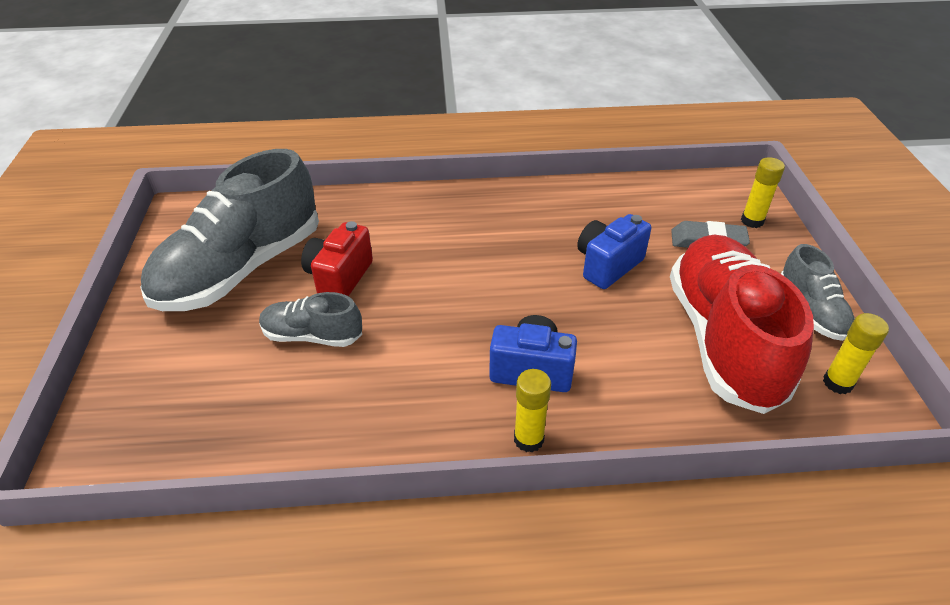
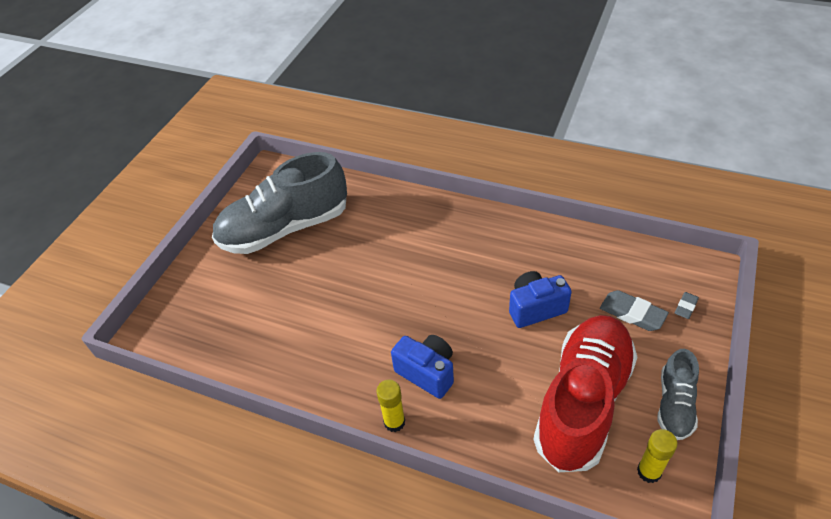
camera: 30 degrees right, 5 degrees up
grey shoe [259,292,362,347] -> none
red camera [301,221,373,296] -> none
yellow glue stick [741,157,785,228] -> grey eraser [675,292,699,319]

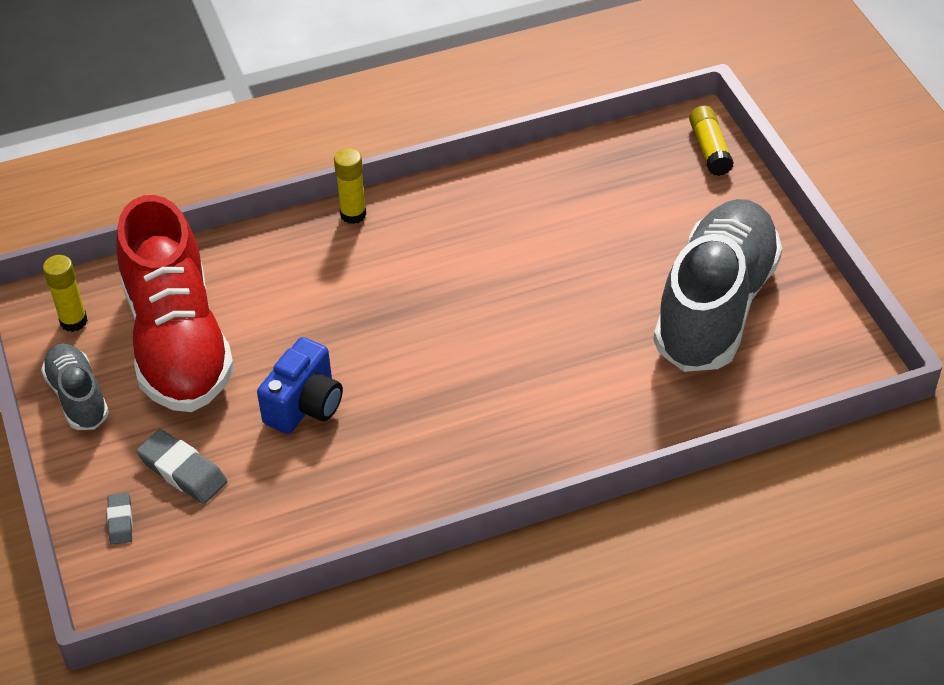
camera: 135 degrees right, 0 degrees up
blue camera [391,335,454,399] -> none
grey eraser [600,290,669,331] -> grey eraser turned 45 degrees clockwise [136,429,227,504]
none -> yellow glue stick [689,106,734,176]

